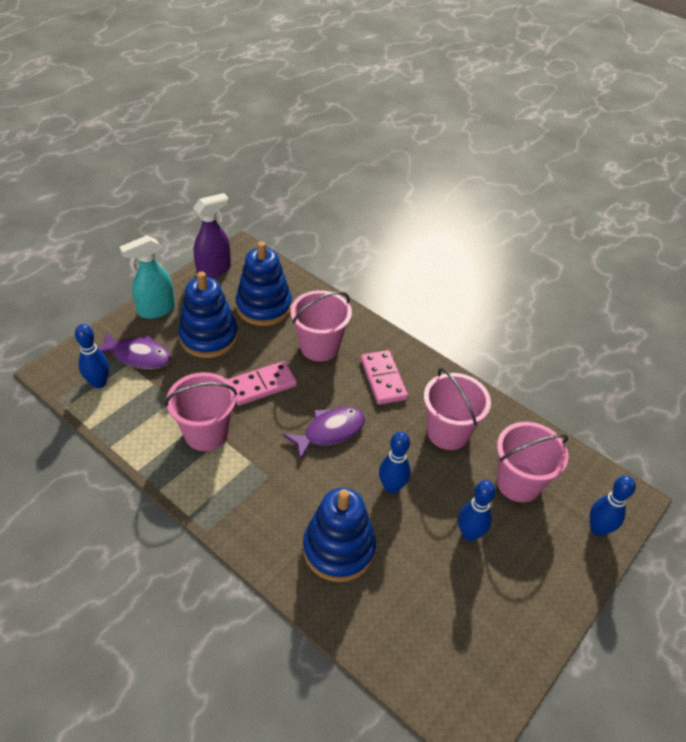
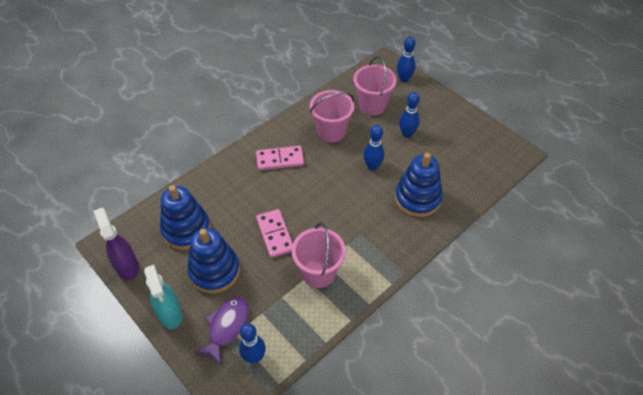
camera: 80 degrees left, 5 degrees up
purple fish [283,407,365,460] -> none
pink bucket [291,290,352,362] -> none

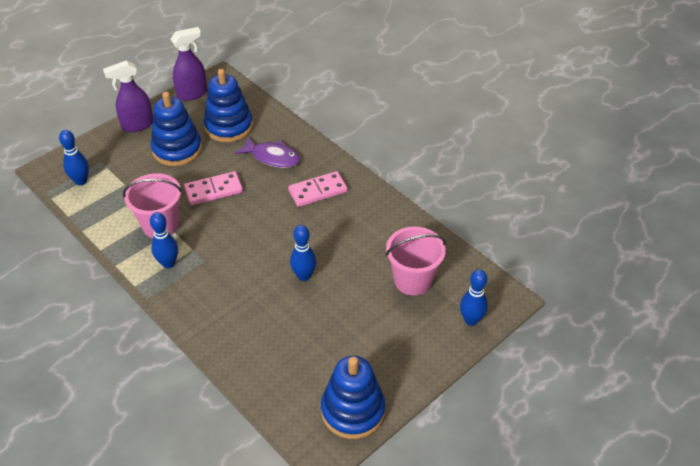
camera: 90 degrees right, 5 degrees down
turquoise spray bottle [144,265,183,329] -> purple spray bottle [103,60,153,132]
purple fish [195,297,249,365] -> purple fish moved to [235,136,300,168]
pink domino [256,146,304,170] -> pink domino turned 75 degrees clockwise [288,171,347,207]
pink bucket [310,90,354,143] -> none
blue stacking toy [395,153,443,217] -> blue stacking toy moved to [321,356,385,439]
blue bowling pin [399,92,420,138] -> blue bowling pin moved to [150,212,178,268]

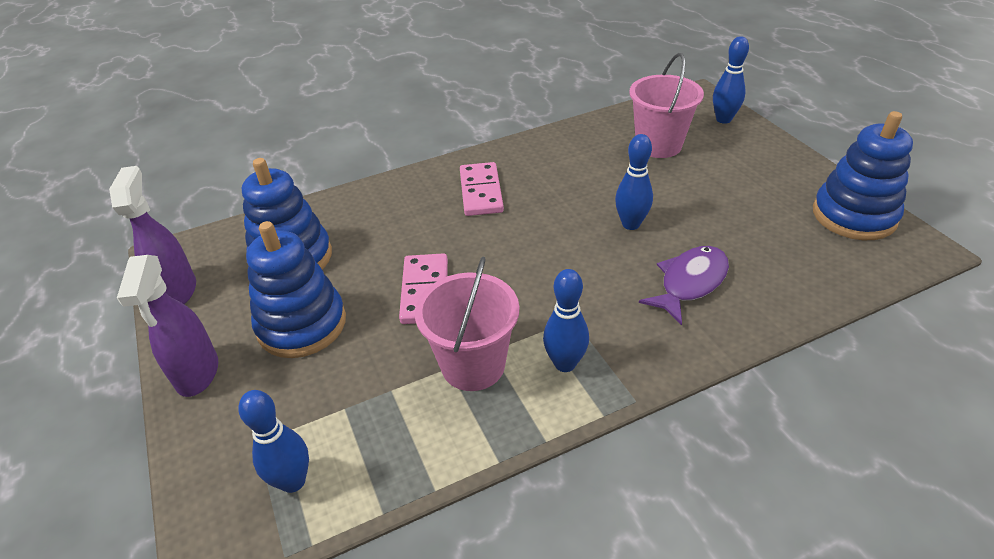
camera: 70 degrees left, 5 degrees down
purple fish [235,136,300,168] -> purple fish moved to [639,246,729,325]

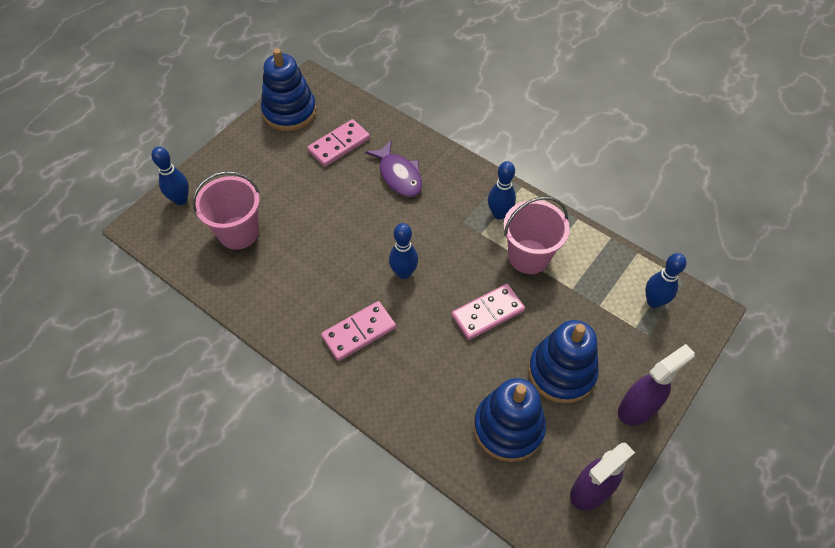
camera: 120 degrees left, 15 degrees up
blue bowling pin [615,134,653,230] -> blue bowling pin moved to [389,223,418,279]
purple fish [639,246,729,325] -> purple fish turned 135 degrees counterclockwise [365,141,422,197]
none -> pink domino [307,119,370,167]

